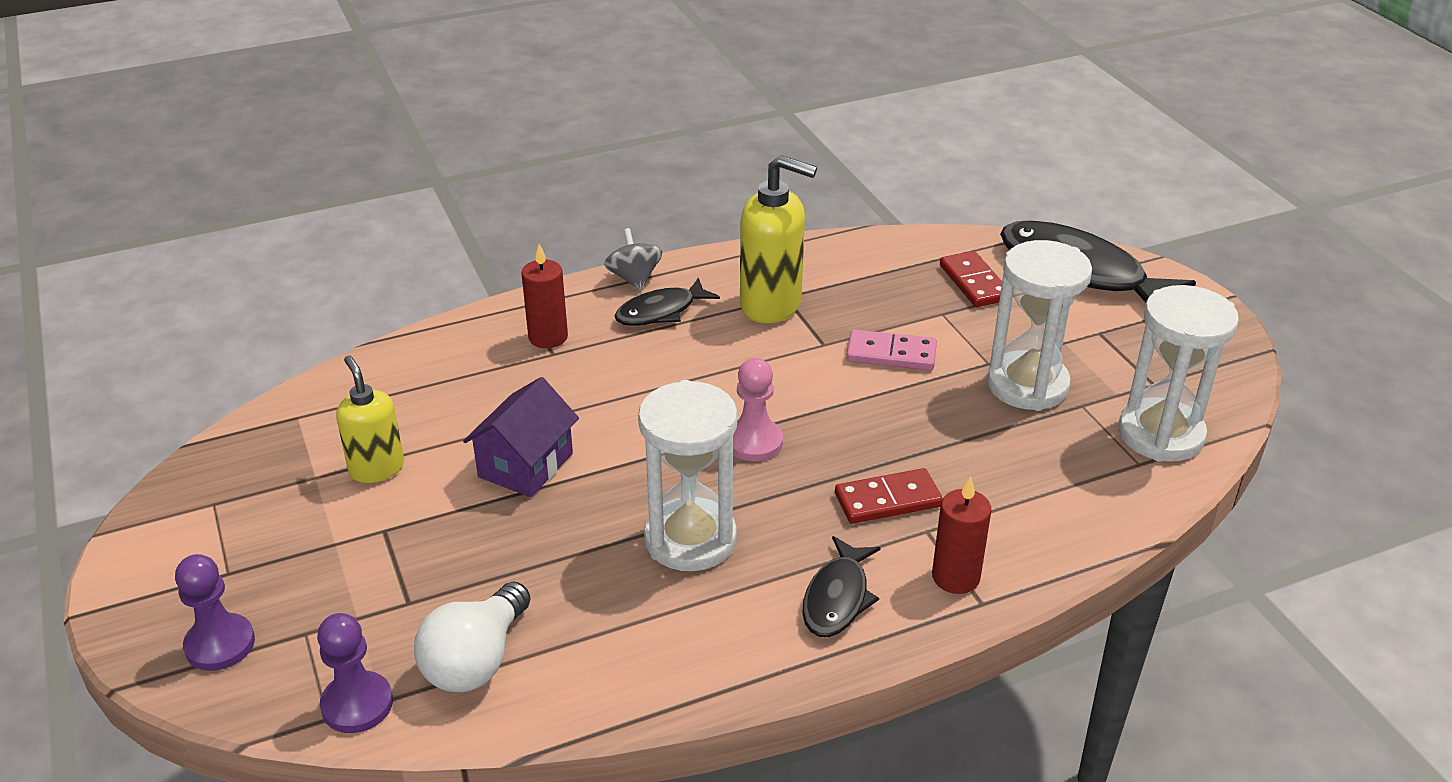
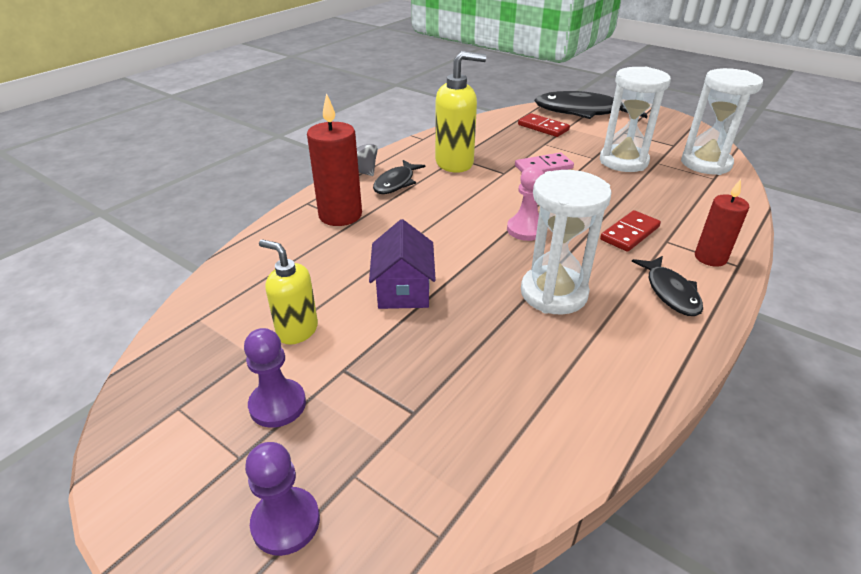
camera: 30 degrees left, 0 degrees up
purple pawn [317,613,393,733] -> purple pawn moved to [244,328,306,428]
white light bulb [414,581,531,692] -> none
red candle [521,244,568,348] -> red candle [307,93,362,226], size x1.55

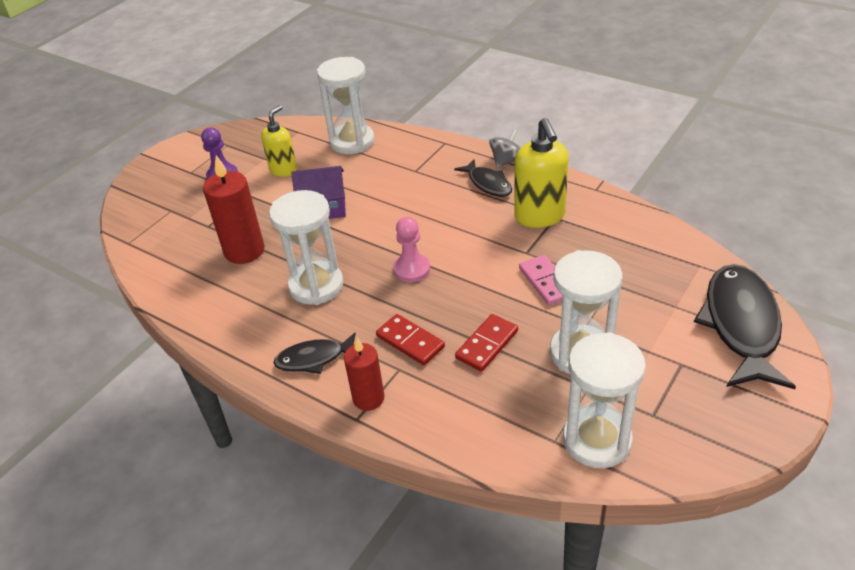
camera: 90 degrees right, 5 degrees up
purple pawn [245,442,320,556] -> none
red candle [307,93,362,226] -> red candle moved to [203,155,265,264]
black fish [373,160,426,194] -> black fish turned 150 degrees counterclockwise [454,159,512,197]
red domino [518,113,570,137] -> red domino moved to [455,314,518,372]
none -> white hourglass [317,57,375,154]

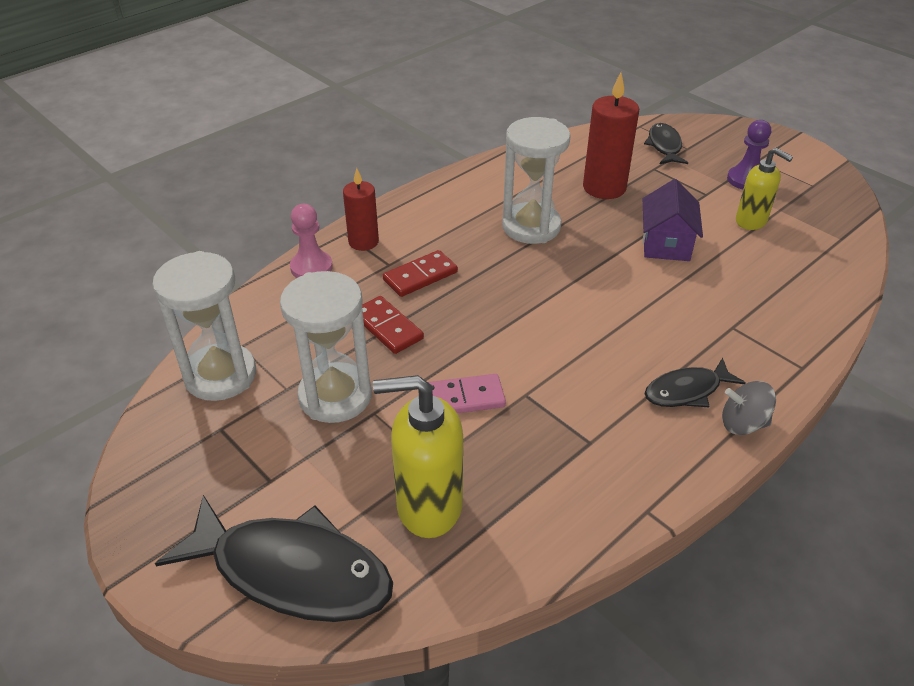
camera: 100 degrees right, 0 degrees up
black fish [273,333,356,374] -> black fish moved to [644,123,688,164]
white hourglass [317,57,375,154] -> none
pink pawn [393,217,430,282] -> pink pawn moved to [290,204,333,278]
grey spinning top [489,129,520,168] -> grey spinning top turned 135 degrees clockwise [722,381,776,435]
yellow soap dispenser [514,118,569,228] -> yellow soap dispenser moved to [373,375,463,538]

